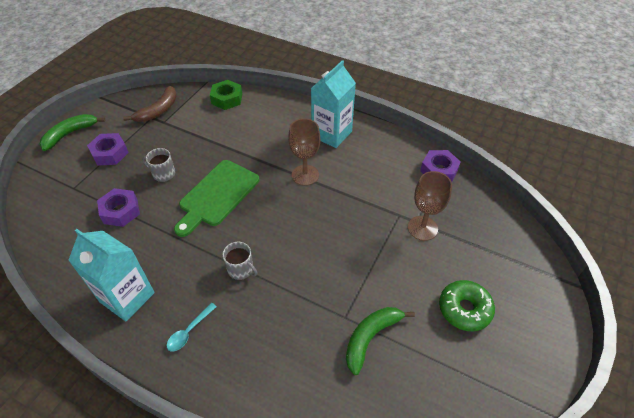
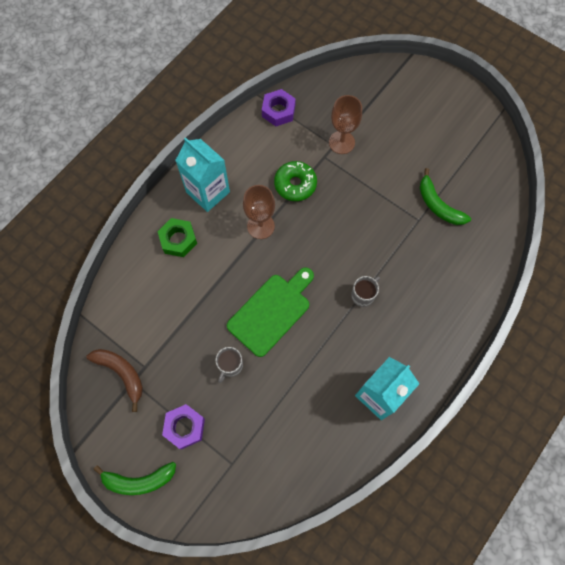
camera: 80 degrees left, 20 degrees up
green banana [40,114,106,151] -> green banana turned 60 degrees counterclockwise [94,462,176,495]
purple nut [97,188,140,227] -> none
turquoise spoon [167,303,217,351] -> none
green cutting board [174,160,259,237] -> green cutting board turned 90 degrees counterclockwise [227,267,314,357]
green nut [210,80,242,110] -> green nut moved to [157,218,197,257]
green donut [439,280,495,331] -> green donut moved to [274,161,317,201]

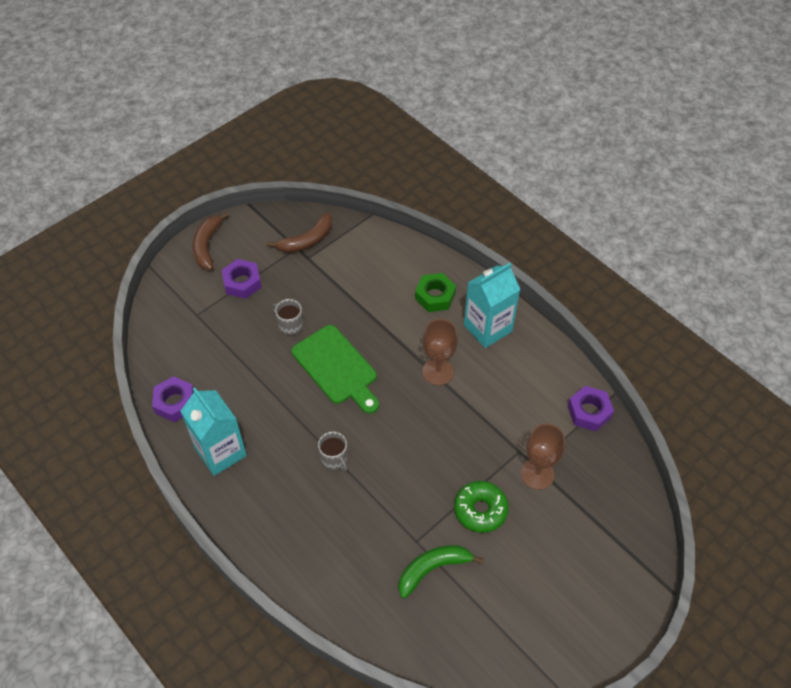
camera: 100 degrees right, 15 degrees down
green banana [94,462,176,495] -> brown banana [193,212,229,270]
green donut [274,161,317,201] -> green donut moved to [454,481,509,533]
none -> purple nut [152,376,194,422]

